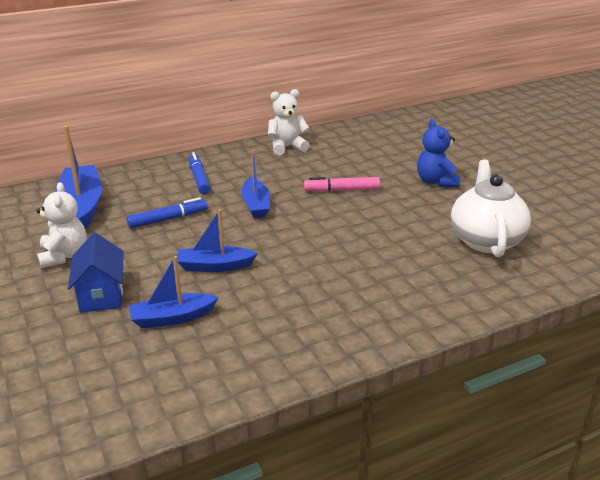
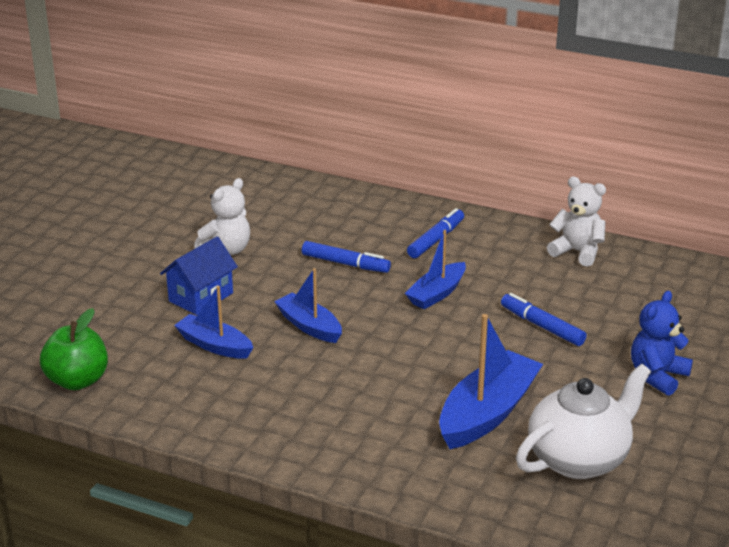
camera: 50 degrees right, 0 degrees up
blue boat [55,125,102,229] -> blue boat moved to [439,314,543,449]
pink marker [304,177,380,192] -> blue marker [501,293,587,346]
none -> green apple [40,308,108,390]

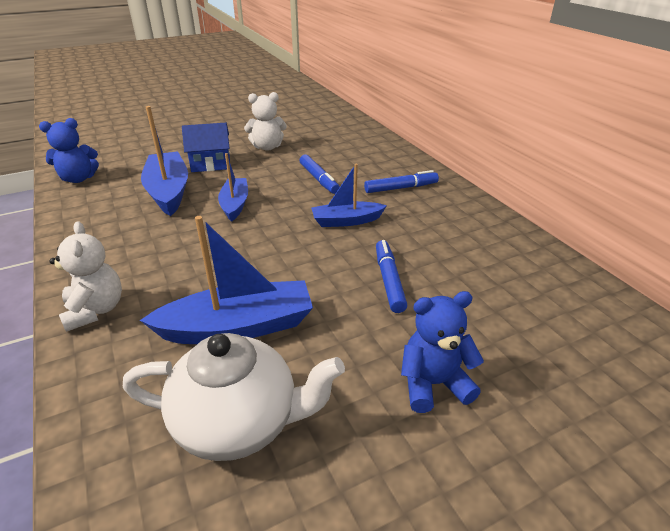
camera: 40 degrees right, 5 degrees up
green apple [40,308,108,390] -> blue teddy bear [39,118,99,183]
blue boat [174,286,253,359] -> blue boat [141,106,188,216], size x1.61
white teddy bear [547,177,606,266] -> white teddy bear moved to [50,221,122,332]

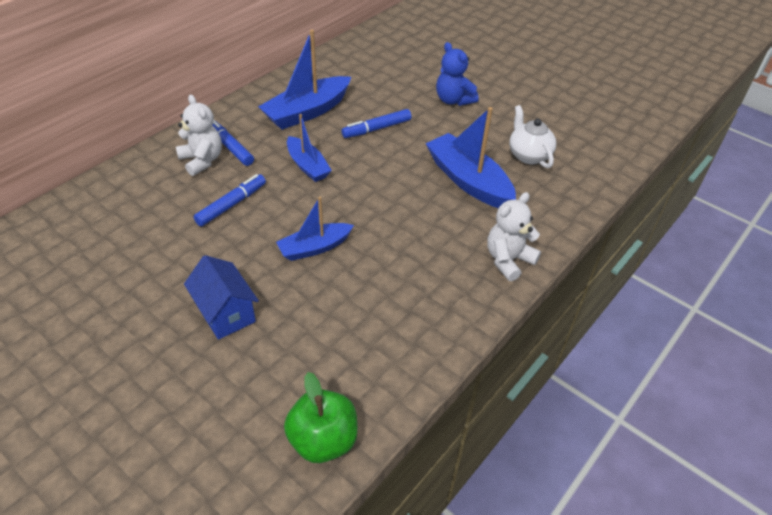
camera: 115 degrees left, 10 degrees up
blue teddy bear [39,118,99,183] -> green apple [284,372,358,463]
white teapot [123,333,345,461] -> white teapot [509,105,556,168], size x0.66
blue boat [141,106,188,216] -> blue boat moved to [258,30,351,130]
white teddy bear [244,92,287,151] -> white teddy bear moved to [176,95,222,176]

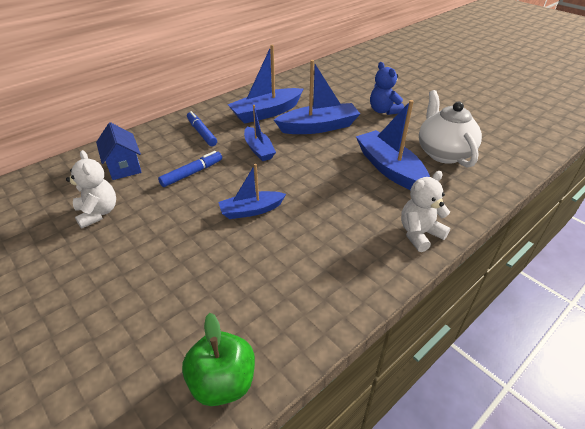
camera: 10 degrees right, 5 degrees down
white teddy bear [176,95,222,176] -> white teddy bear moved to [66,150,116,229]
blue house [184,255,259,340] -> blue house moved to [96,122,142,180]
blue marker [341,109,412,138] -> blue boat [274,60,360,134]
white teapot [509,105,556,168] -> white teapot [419,90,482,167], size x1.51

